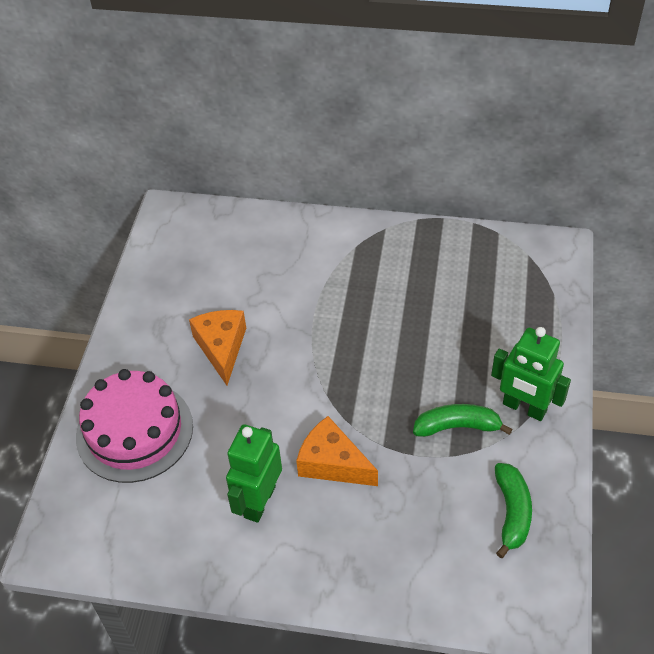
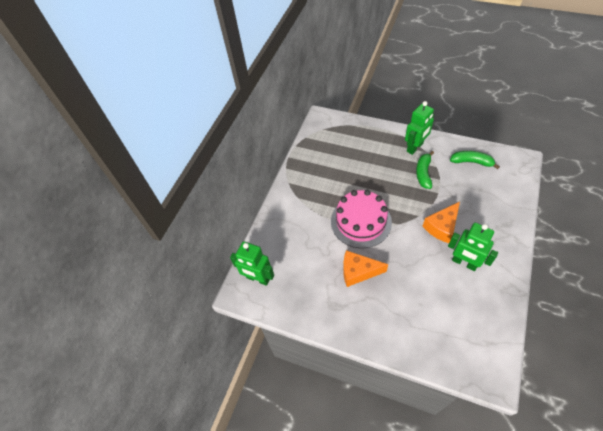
camera: 75 degrees left, 5 degrees up
pink cake [76,369,193,483] -> pink cake moved to [331,190,392,248]
none -> green robot [230,241,274,286]

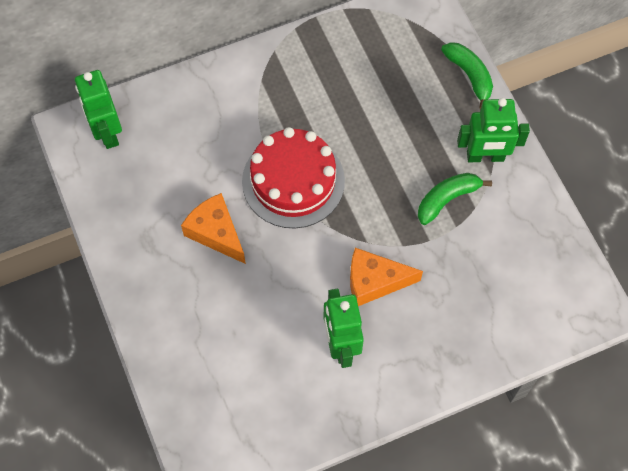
camera: 40 degrees right, 10 degrees up
pink cake [331,190,392,248] -> red cake [242,127,345,228]
green banana [450,151,500,169] -> green banana moved to [441,42,493,109]

